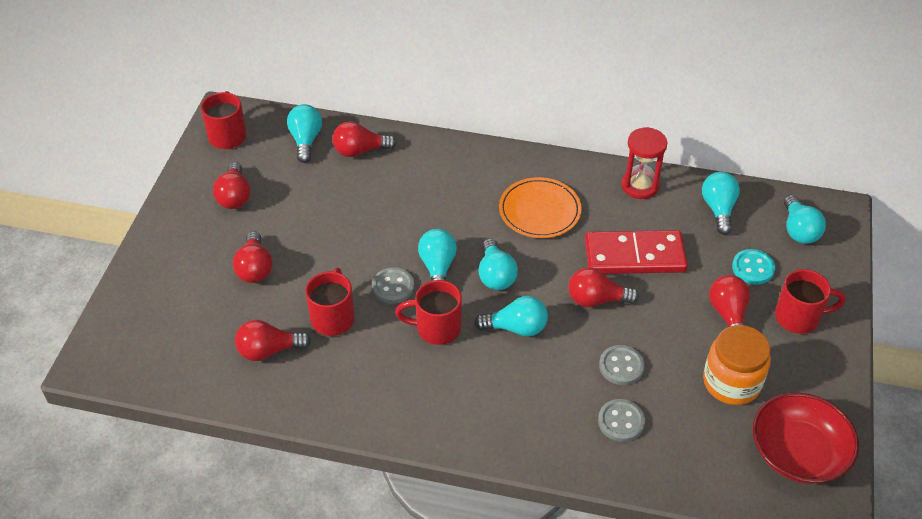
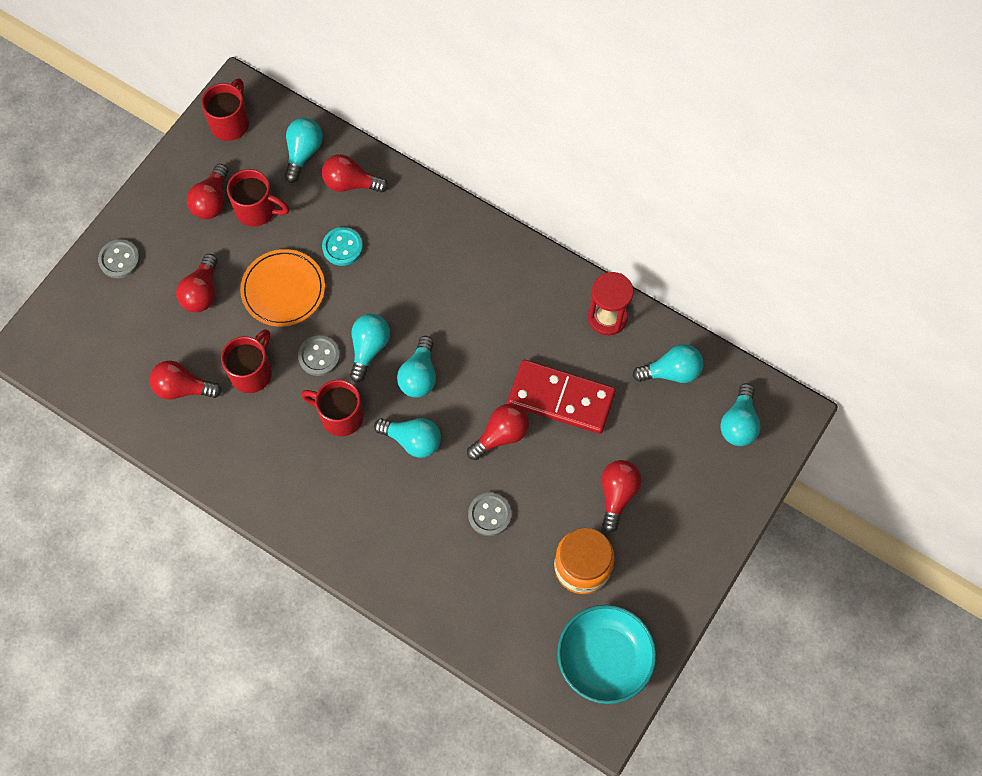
camera: 20 degrees right, 20 degrees up
orange plate [499,177,582,238] -> orange plate moved to [240,249,325,327]
red light bulb [568,267,639,307] -> red light bulb turned 120 degrees clockwise [467,404,529,460]
grey button [598,399,645,442] -> grey button moved to [98,239,140,278]
turquoise light bulb [702,172,740,235] -> turquoise light bulb turned 60 degrees clockwise [633,344,704,383]
turquoise button [732,249,775,285] -> turquoise button moved to [322,227,363,266]
red bowl [753,393,859,484] -> turquoise bowl [557,605,657,704]
red mug [775,269,846,334] -> red mug moved to [227,169,290,227]

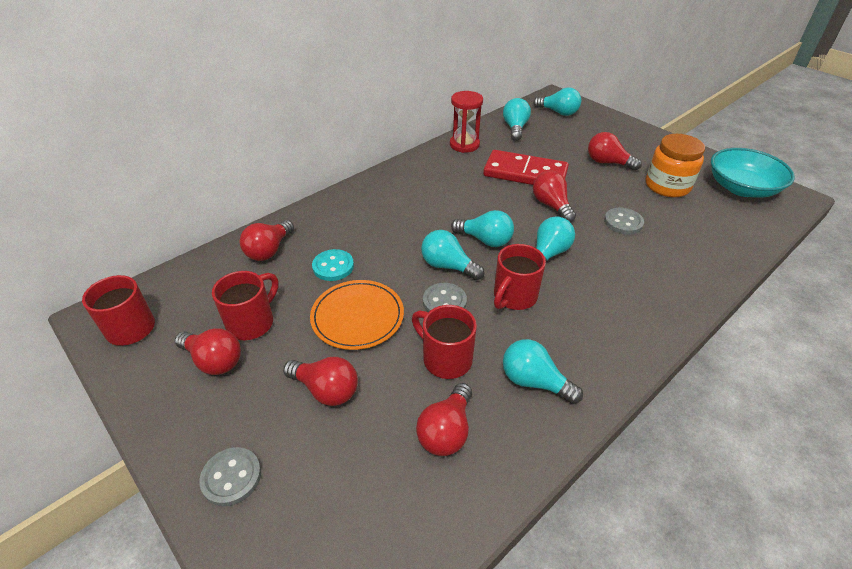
camera: 75 degrees left, 25 degrees down
turquoise light bulb [285,118,323,183] -> turquoise light bulb moved to [503,339,583,404]
red domino [508,360,616,434] -> red domino turned 75 degrees clockwise [483,150,569,185]

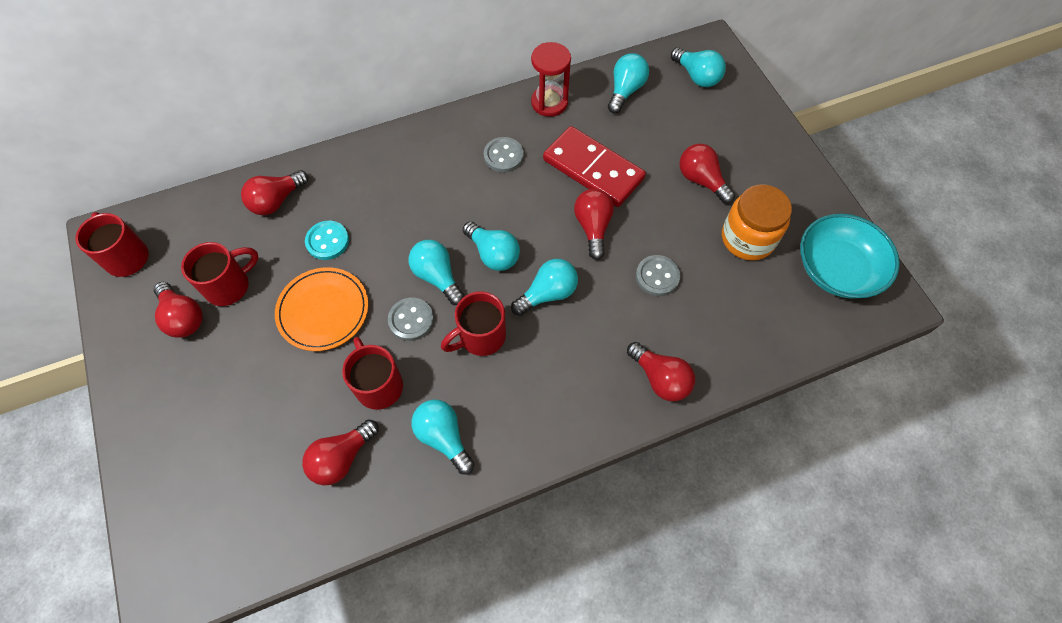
camera: 20 degrees right, 20 degrees up
grey button [199,447,261,506] -> grey button moved to [484,137,524,172]
red light bulb [283,357,358,406] -> red light bulb moved to [627,342,695,401]

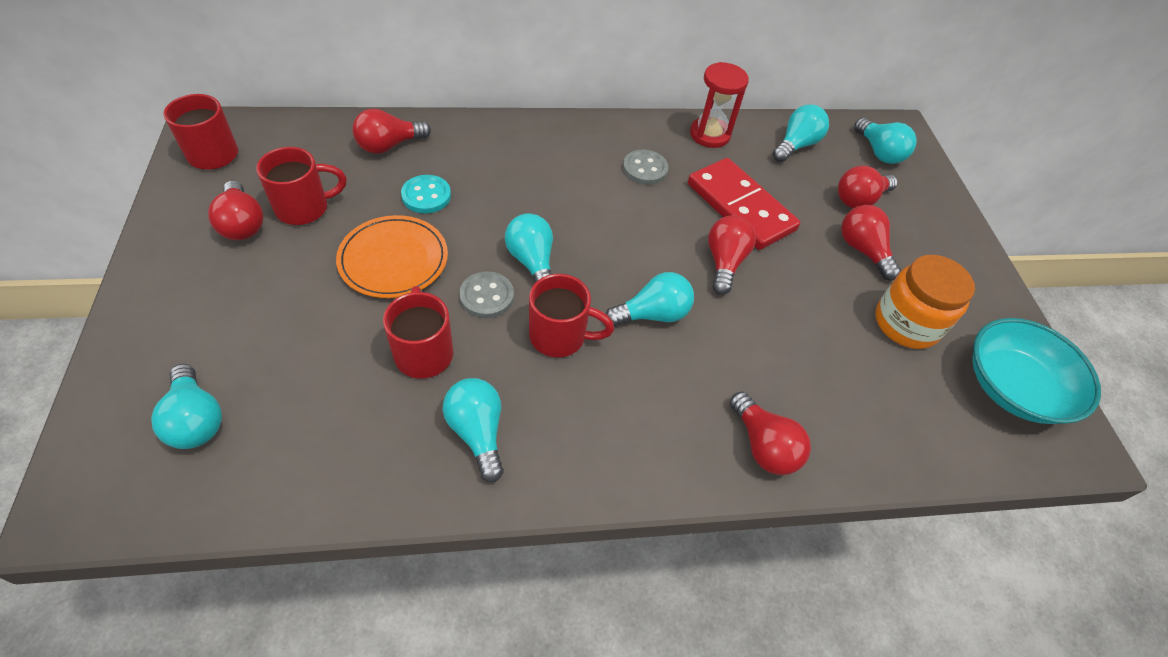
camera: 10 degrees right, 10 degrees down
red light bulb [302,419,378,485] -> red light bulb moved to [838,165,898,208]
red mug [441,291,506,356] -> red mug turned 150 degrees counterclockwise [529,274,614,357]
turquoise light bulb [463,221,520,271] -> turquoise light bulb moved to [151,364,222,449]
grey button [636,255,681,296] -> none

